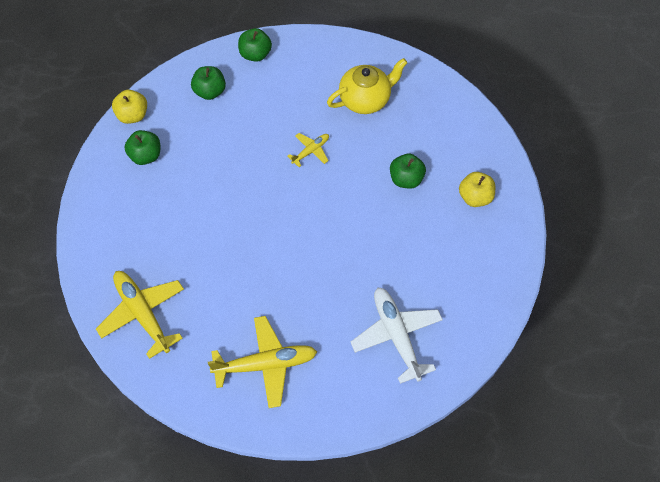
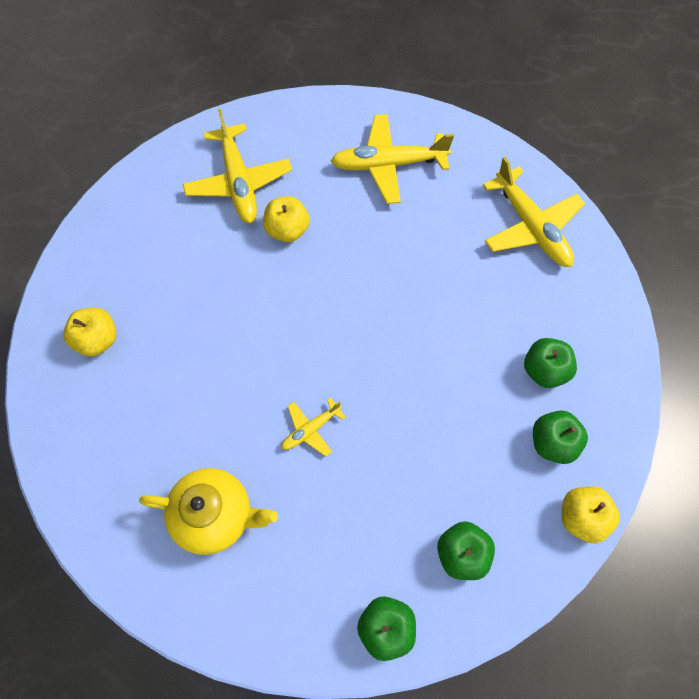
camera: 175 degrees left, 5 degrees up
yellow teapot [327,58,407,114] -> yellow teapot turned 150 degrees counterclockwise [139,468,278,555]
white plane [351,287,443,384] -> yellow plane [183,109,292,223]
green apple [390,154,426,189] -> green apple moved to [524,338,577,388]
none -> yellow apple [263,196,310,242]

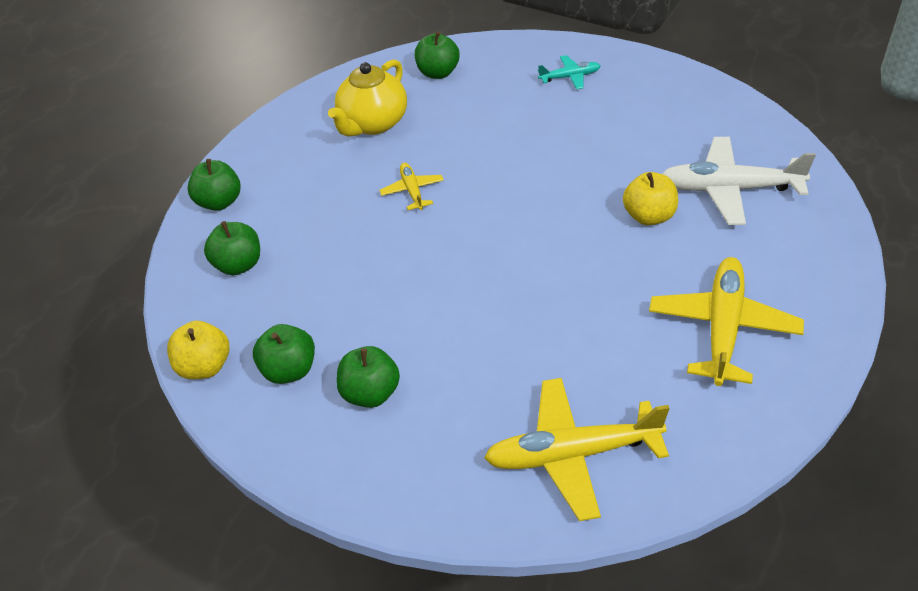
camera: 115 degrees right, 20 degrees down
yellow apple [63,308,117,357] -> turquoise plane [538,55,601,90]
yellow plane [183,109,292,223] -> white plane [662,137,816,225]
none -> green apple [415,31,460,79]

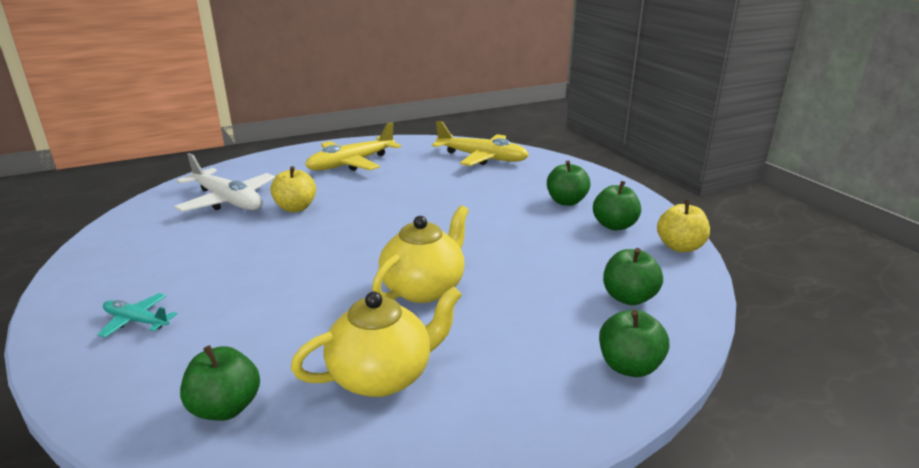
camera: 150 degrees left, 20 degrees down
yellow plane [379,163,444,210] -> yellow teapot [372,205,469,303]

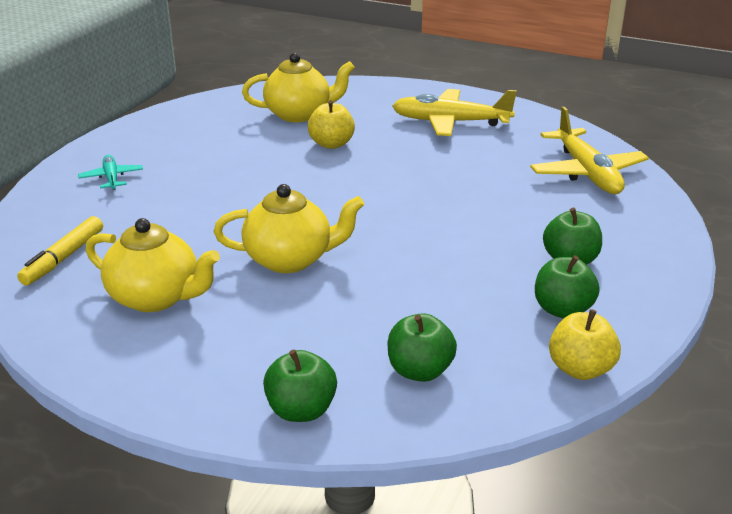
camera: 50 degrees right, 5 degrees up
white plane [174,153,275,212] -> yellow teapot [242,53,355,122]
green apple [180,345,260,421] -> yellow marker [17,216,103,285]

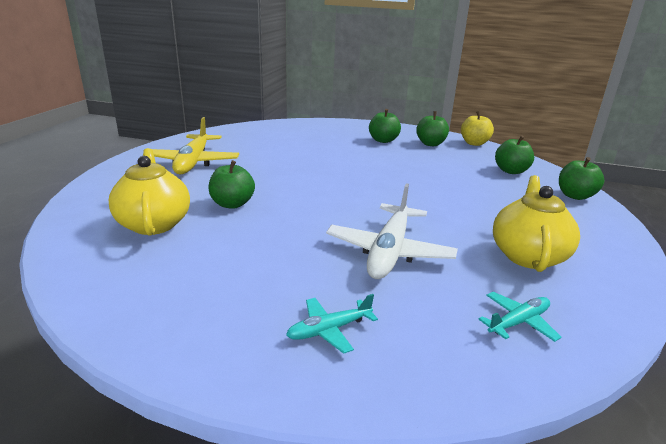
camera: 100 degrees left, 5 degrees down
yellow marker [17,216,103,285] -> turquoise plane [478,292,561,342]
yellow teapot [214,184,364,273] -> none
yellow apple [308,100,355,149] -> green apple [208,160,255,209]
yellow plane [530,107,649,194] -> none
none -> white plane [326,184,458,279]

